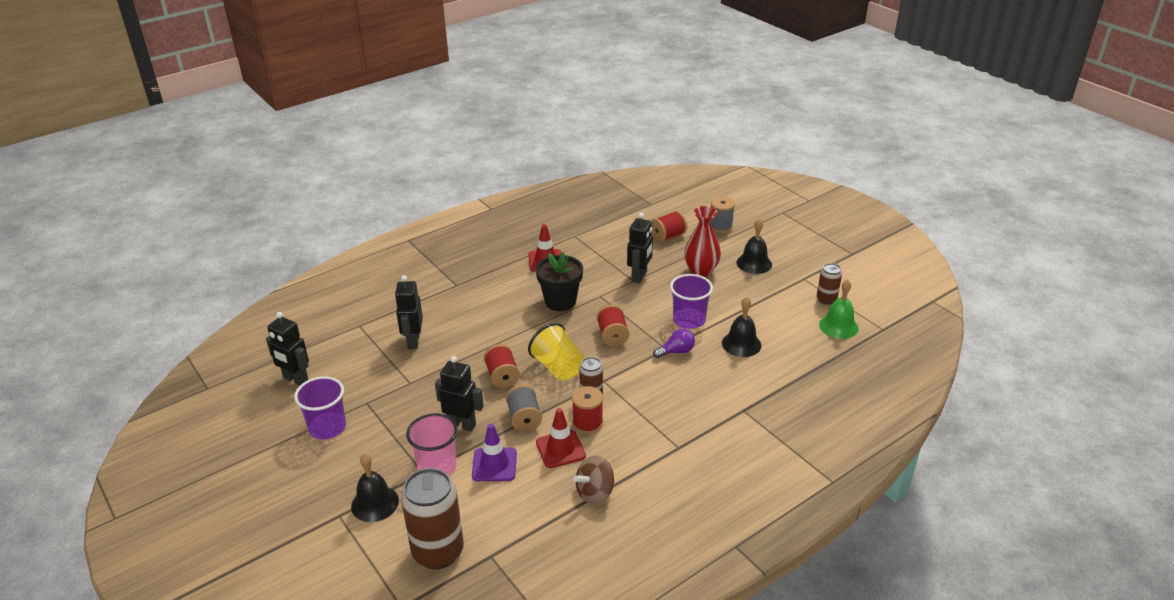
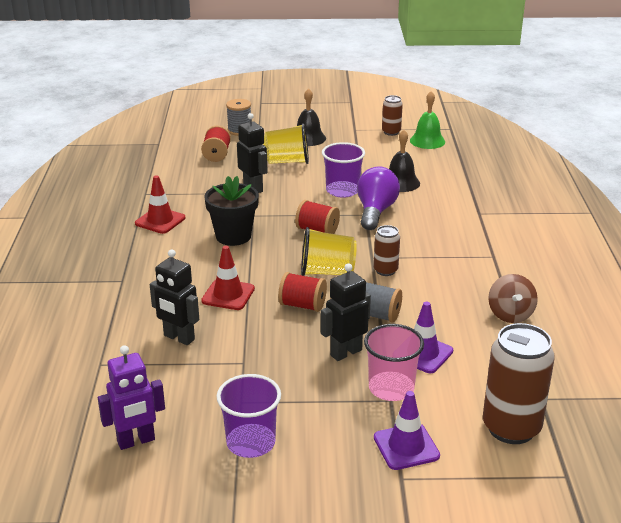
camera: 55 degrees left, 5 degrees down
black robot [266,312,309,385] -> purple robot [98,345,165,450]
black bell [351,454,399,522] -> purple traffic cone [374,391,440,470]
red traffic cone [536,408,586,468] -> red traffic cone moved to [201,246,255,310]
red spool [572,386,603,434] -> none
purple light bulb [653,329,695,358] -> purple light bulb [357,166,400,230], size x1.70
red vase [684,206,721,278] -> yellow cup [264,123,309,164]

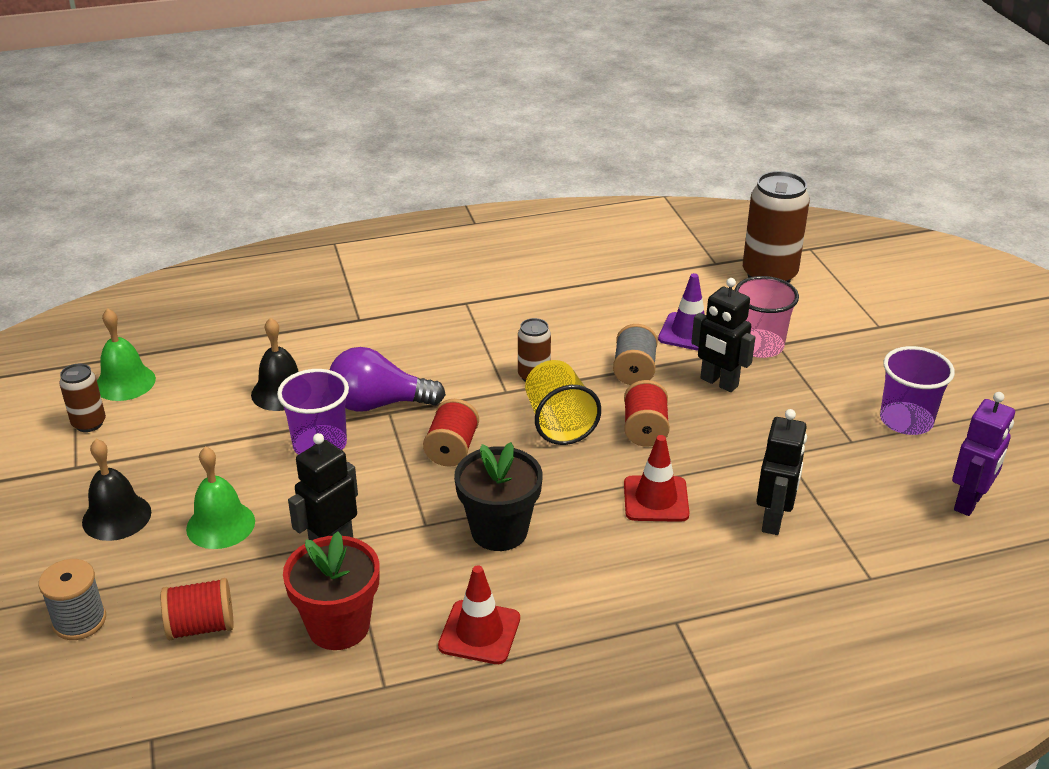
camera: 105 degrees left, 5 degrees up
purple robot [98,345,165,450] -> purple robot turned 75 degrees clockwise [952,392,1015,516]
yellow cup [264,123,309,164] -> green bell [186,446,255,549]
purple traffic cone [374,391,440,470] -> none
brown spinning top [488,274,538,323] -> none
none -> red flower pot [283,532,380,650]

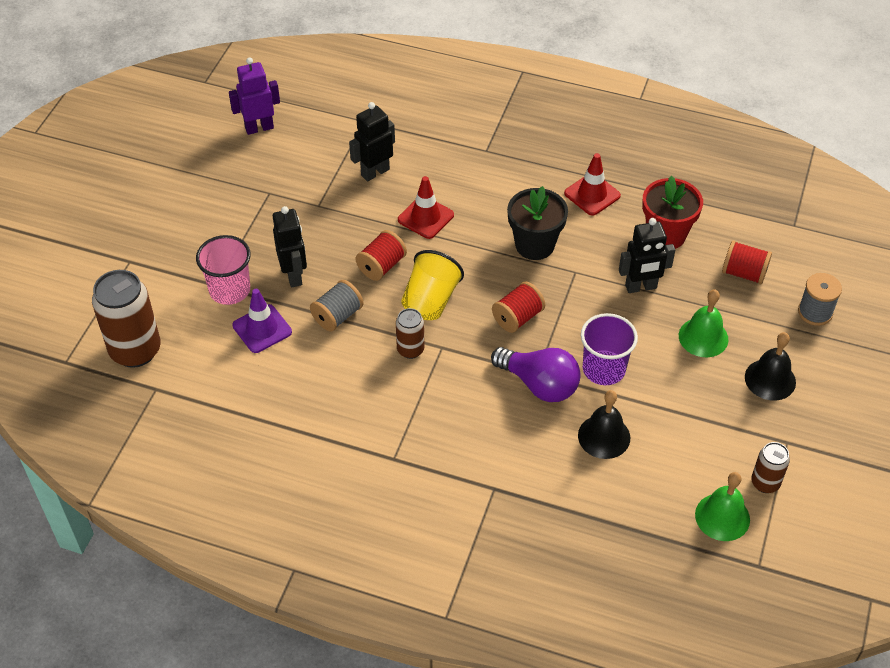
camera: 145 degrees left, 15 degrees up
purple cup [880,346,955,435] -> none

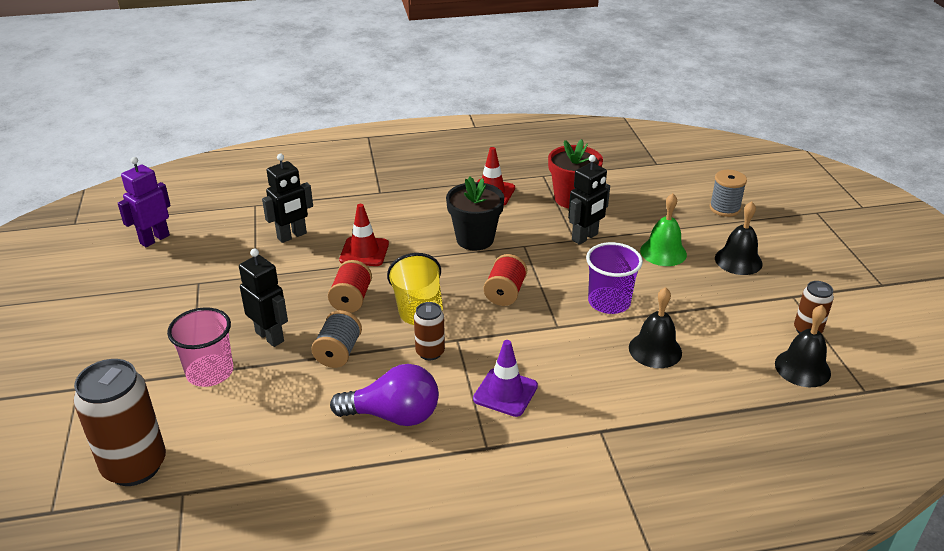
camera: 30 degrees left, 15 degrees down
purple traffic cone [232,289,292,353] -> purple traffic cone moved to [473,340,538,417]
black robot [349,102,395,182] -> black robot turned 150 degrees counterclockwise [262,154,313,243]
purple light bulb [491,347,581,402] -> purple light bulb moved to [330,364,439,426]
green bell [695,472,750,541] -> black bell [775,305,831,387]
red spool [722,241,772,285] -> none

